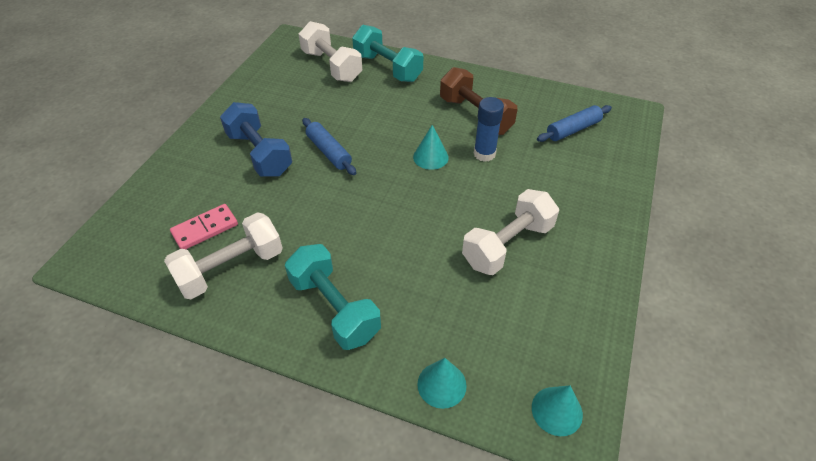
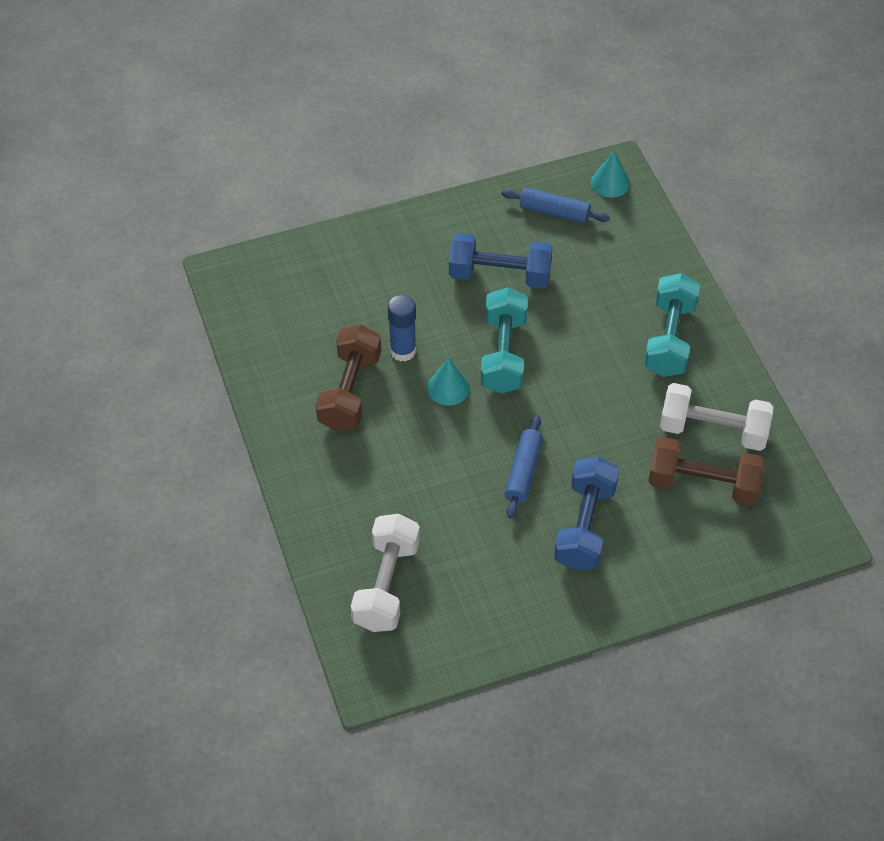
camera: 130 degrees left, 5 degrees up
pink domino [170,204,238,249] -> brown dumbbell [648,437,764,505]
turquoise dumbbell [352,25,423,82] -> turquoise dumbbell moved to [480,287,528,394]
turquoise cone [417,358,467,409] -> none
white dumbbell [462,189,559,275] -> blue dumbbell [449,233,552,289]
blue rolling pin [537,105,612,142] -> blue rolling pin moved to [501,188,610,223]

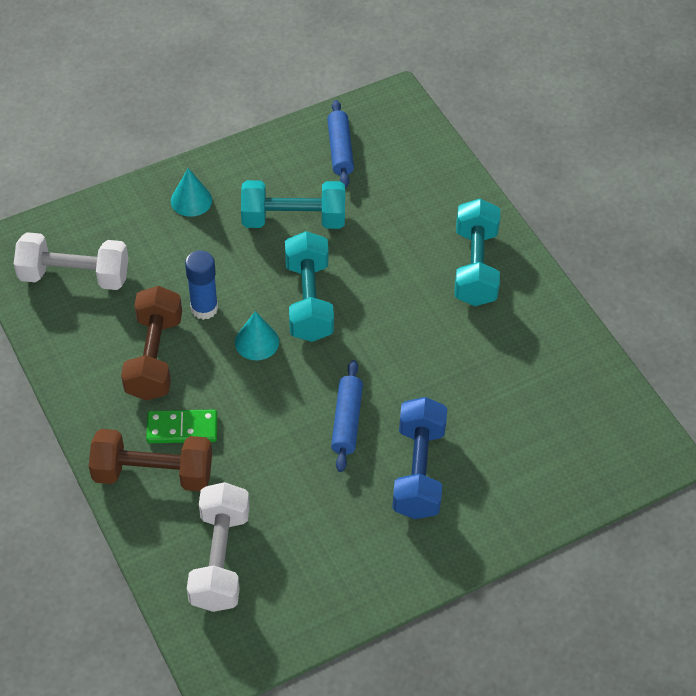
camera: 10 degrees left, 0 degrees up
blue dumbbell [449,233,552,289] -> turquoise dumbbell [241,180,345,229]
blue rolling pin [501,188,610,223] -> blue rolling pin turned 75 degrees clockwise [327,100,354,188]
turquoise cone [591,151,630,198] -> turquoise cone moved to [171,168,212,217]
brown dumbbell [648,437,764,505] -> brown dumbbell moved to [89,429,212,492]
white dumbbell [660,383,774,451] -> white dumbbell moved to [14,232,129,290]
none -> green domino [146,410,217,443]

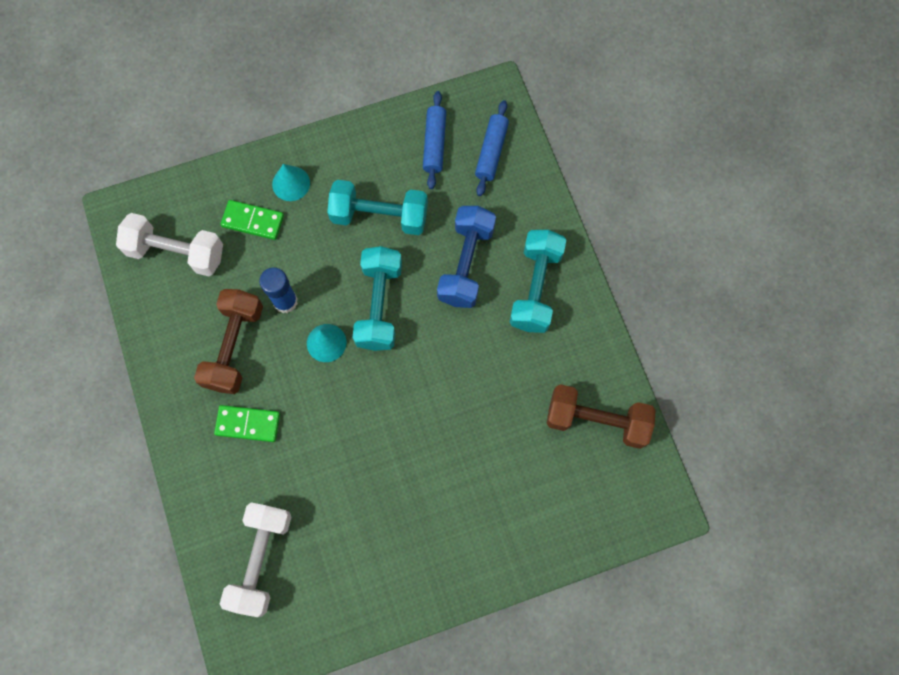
camera: 10 degrees right, 20 degrees up
brown dumbbell [89,429,212,492] -> brown dumbbell moved to [547,384,656,449]
blue rolling pin [331,360,363,472] -> blue rolling pin moved to [475,100,509,196]
blue dumbbell [392,397,447,519] -> blue dumbbell moved to [437,206,496,308]
none -> green domino [221,200,284,240]

